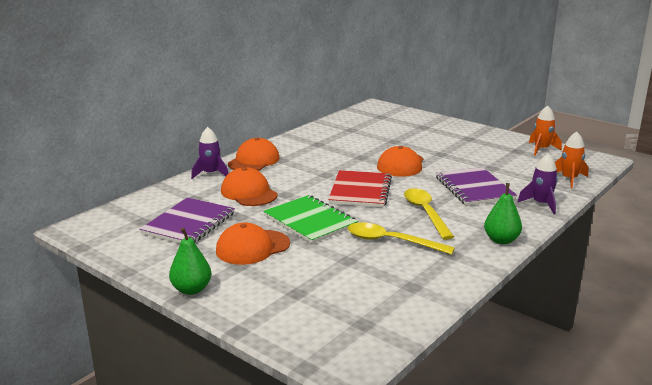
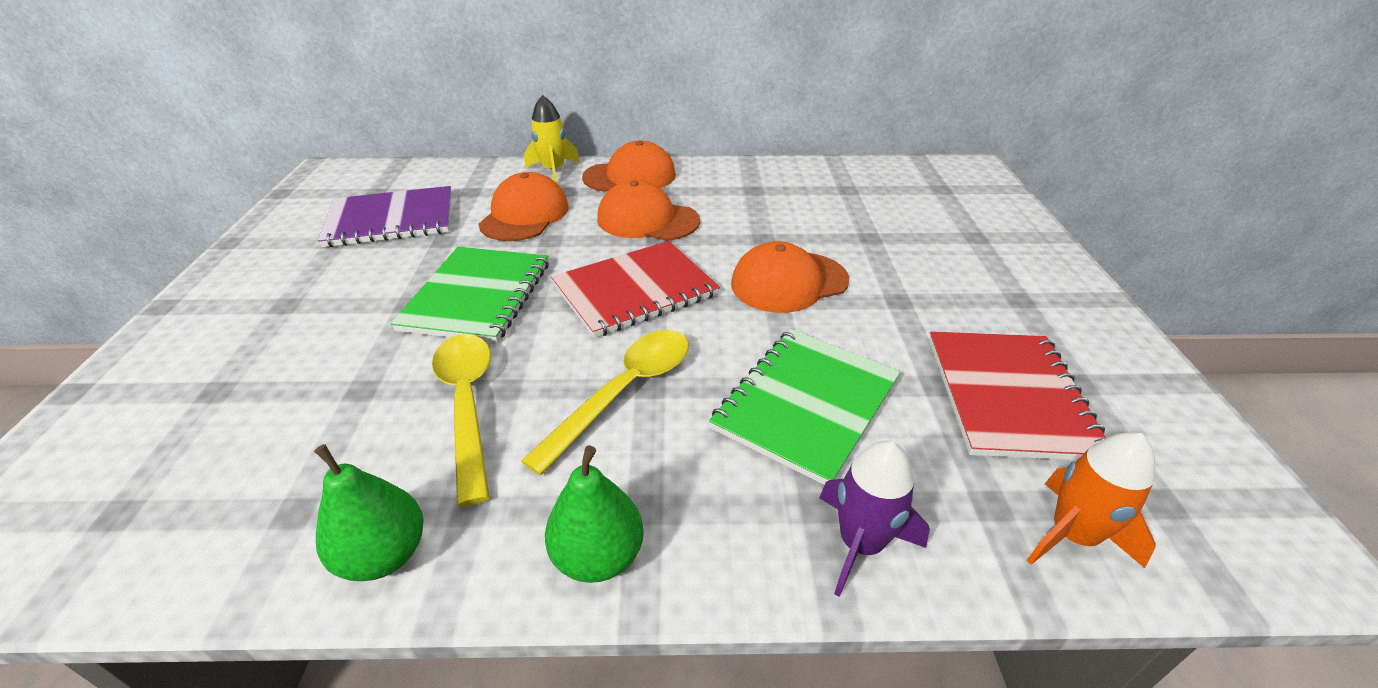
camera: 50 degrees right, 15 degrees up
green pear [169,228,211,295] -> green pear moved to [314,444,424,581]
purple rocket [191,127,229,179] -> yellow rocket [524,95,580,183]
orange cap [216,223,290,265] -> orange cap moved to [597,180,700,241]
purple notebook [436,167,517,206] -> green notebook [709,329,900,485]
orange rocket [529,106,562,156] -> none
none -> red notebook [929,332,1106,460]

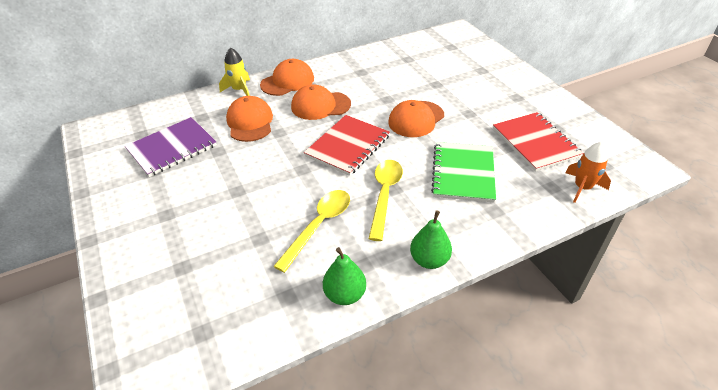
camera: 25 degrees left, 5 degrees up
green notebook [390,247,549,343] -> none
yellow spoon [432,334,491,507] -> yellow spoon turned 75 degrees clockwise [273,190,350,273]
purple rocket [819,441,930,597] -> none

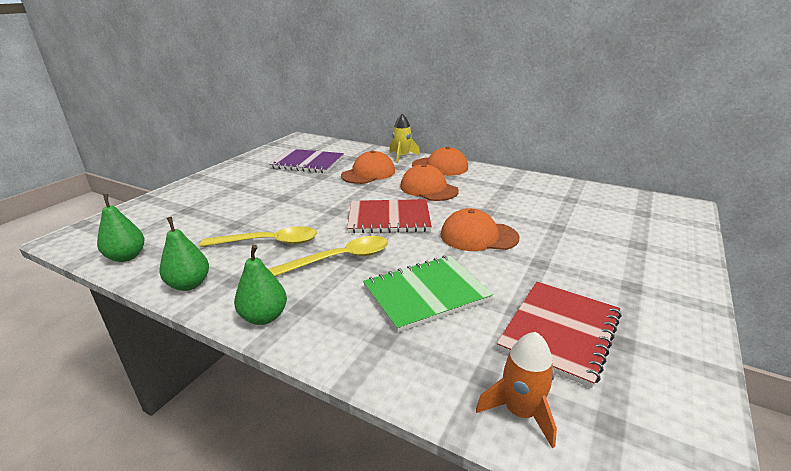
camera: 55 degrees right, 15 degrees down
none -> green pear [97,194,145,262]

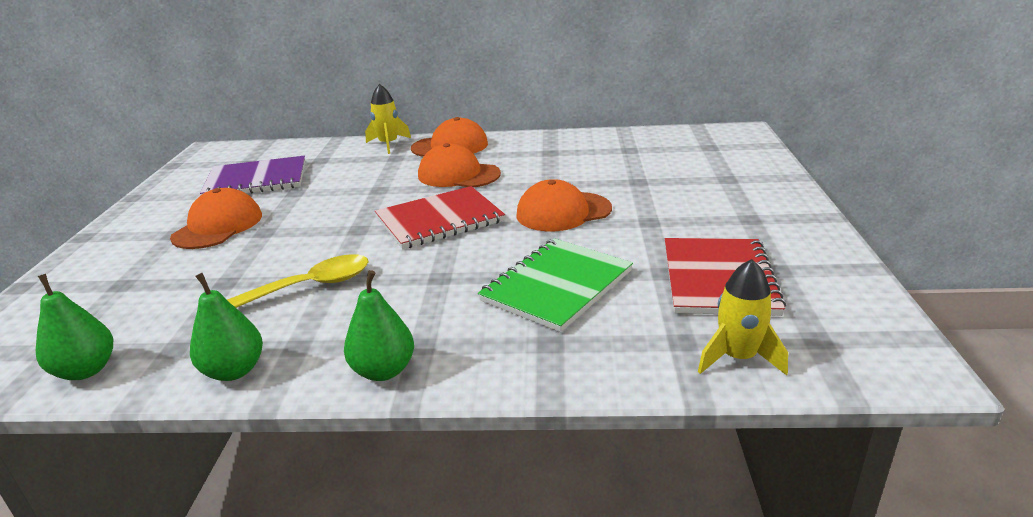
camera: 25 degrees left, 0 degrees up
yellow spoon [268,236,388,276] -> none
orange cap [341,151,395,184] -> orange cap moved to [170,188,262,249]
orange rocket [476,332,557,448] -> yellow rocket [698,259,788,375]

